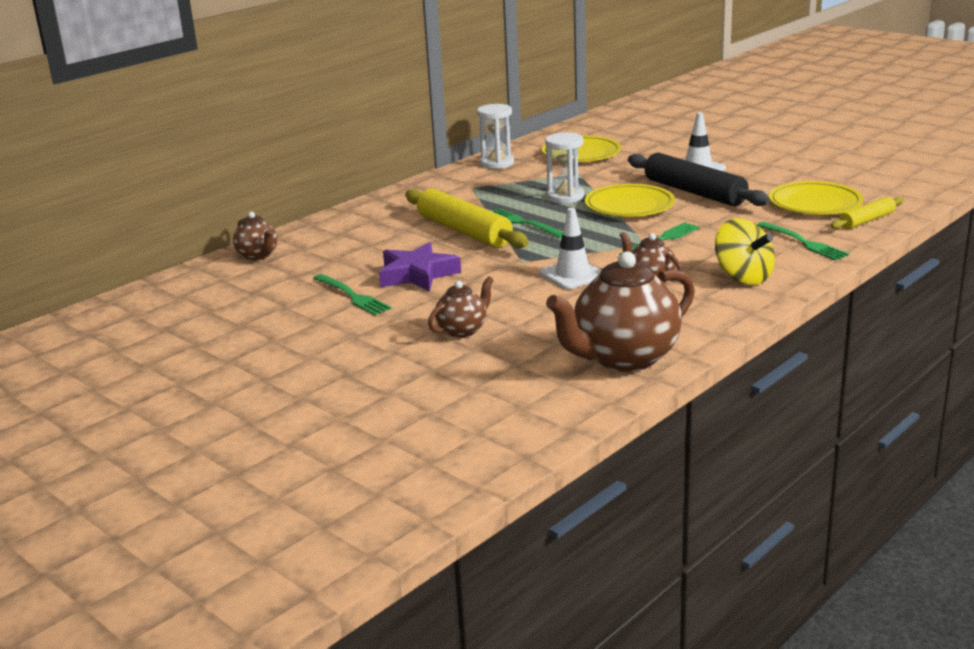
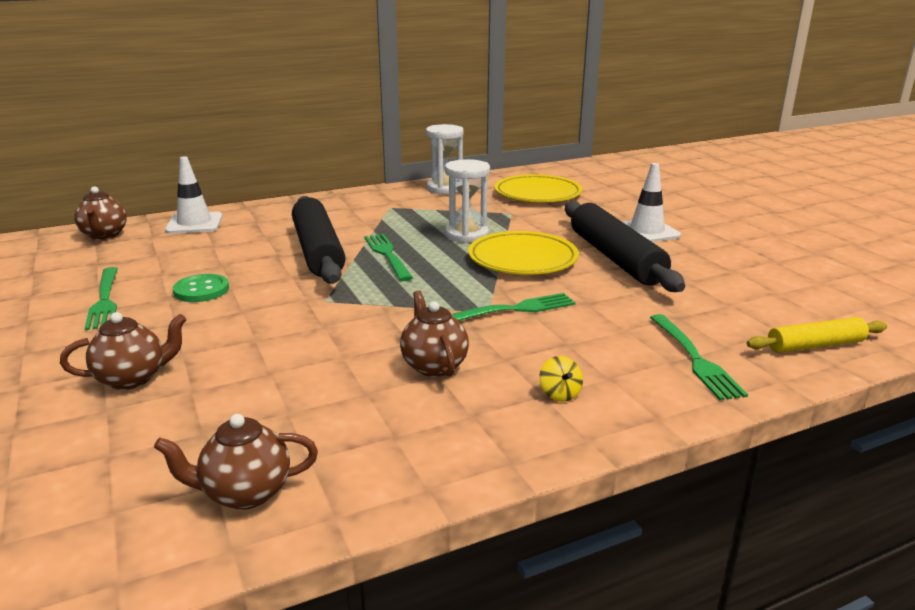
camera: 20 degrees right, 0 degrees up
purple star [379,242,461,292] -> green button [173,274,229,302]
yellow rolling pin [405,188,529,248] -> black rolling pin [292,196,346,284]
white traffic cone [540,208,601,289] -> white traffic cone moved to [165,157,223,234]
brown teapot [546,251,695,372] -> brown teapot [154,414,318,510], size x0.51
yellow spinning top [715,218,775,285] -> yellow spinning top [539,356,583,402], size x0.43
yellow plate [769,181,863,215] -> none

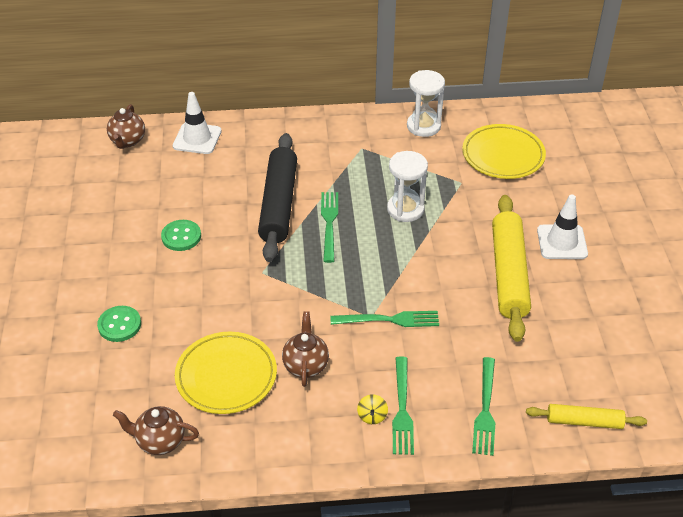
camera: 20 degrees right, 20 degrees up
brown teapot [60,312,186,390] -> green button [97,306,141,342]
green fork [85,267,118,330] -> green fork moved to [392,356,414,455]
yellow plate [468,231,579,275] -> yellow plate moved to [175,332,277,414]
black rolling pin [565,201,685,292] -> yellow rolling pin [492,195,531,342]

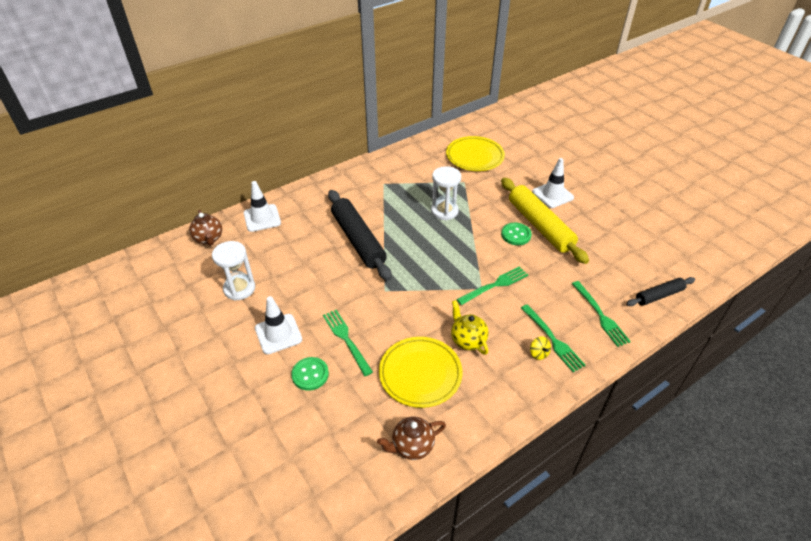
camera: 30 degrees left, 0 degrees up
green button [161,220,201,251] -> green button moved to [501,223,532,245]
brown teapot [282,311,329,387] -> yellow teapot [451,300,489,355]
green fork [321,192,338,263] -> green fork moved to [323,310,373,376]
white hourglass [407,70,445,137] -> white hourglass moved to [212,241,255,301]
yellow rolling pin [526,404,647,429] -> black rolling pin [626,277,695,306]
none -> white traffic cone [255,296,302,354]

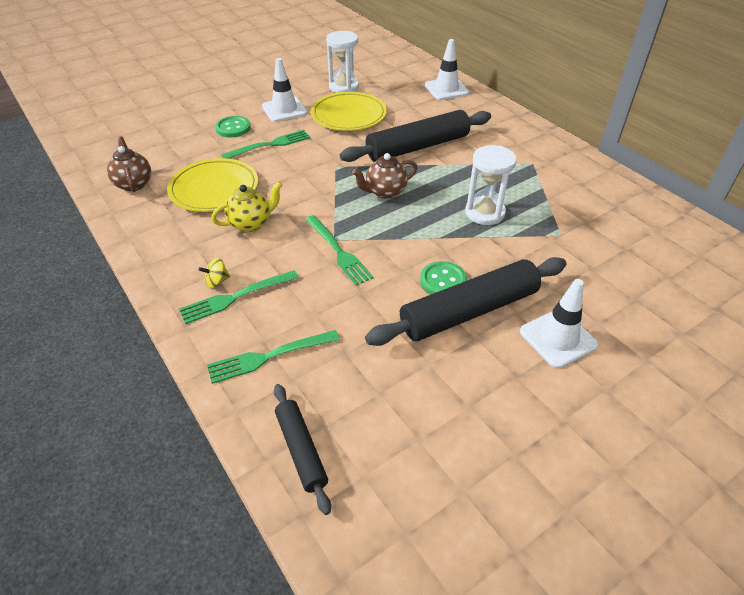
camera: 90 degrees right, 0 degrees up
brown teapot [189,210,222,246] -> brown teapot moved to [352,153,417,199]
yellow plate [446,136,505,171] -> yellow plate moved to [311,92,387,131]
yellow rolling pin [501,178,589,264] -> black rolling pin [365,257,566,346]

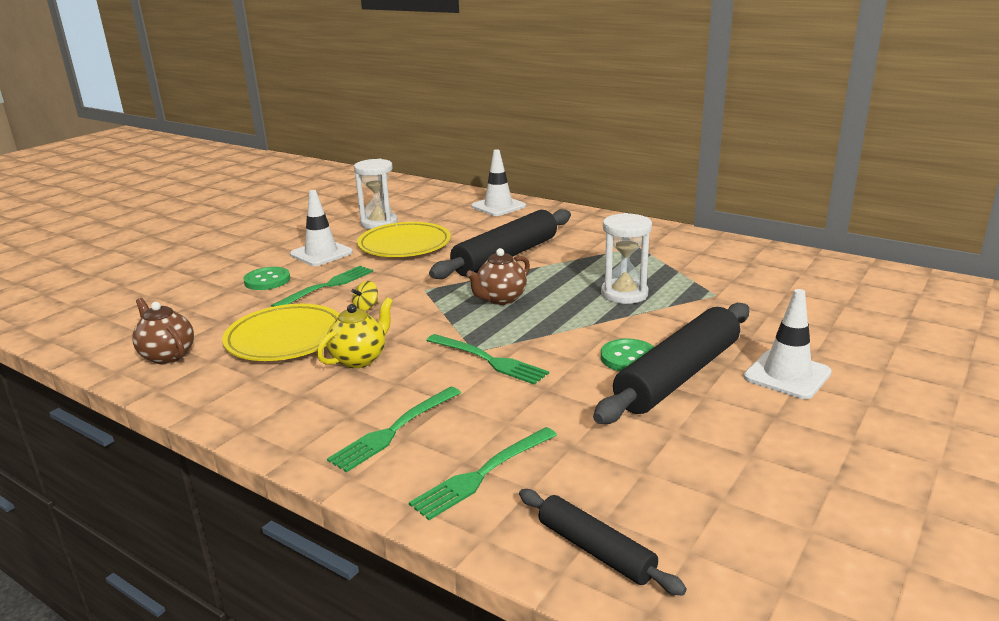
camera: 20 degrees left, 20 degrees down
yellow spinning top [198,258,230,288] -> yellow spinning top moved to [351,281,378,311]

